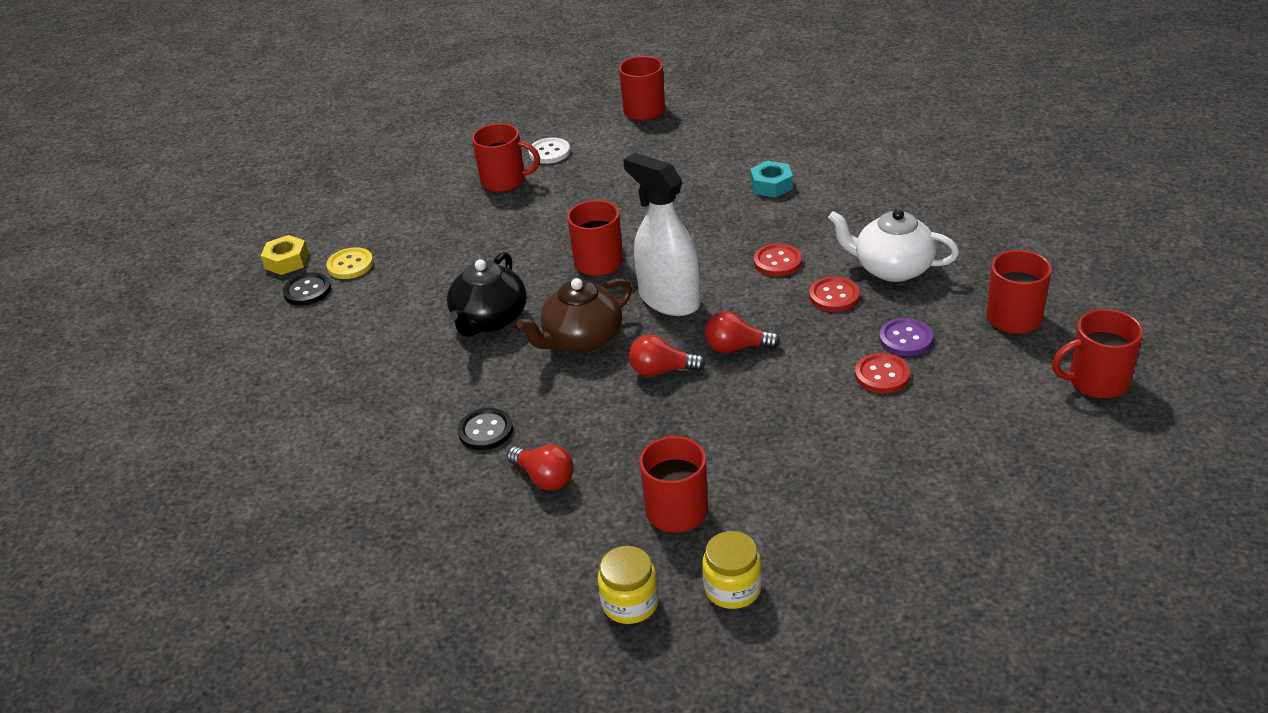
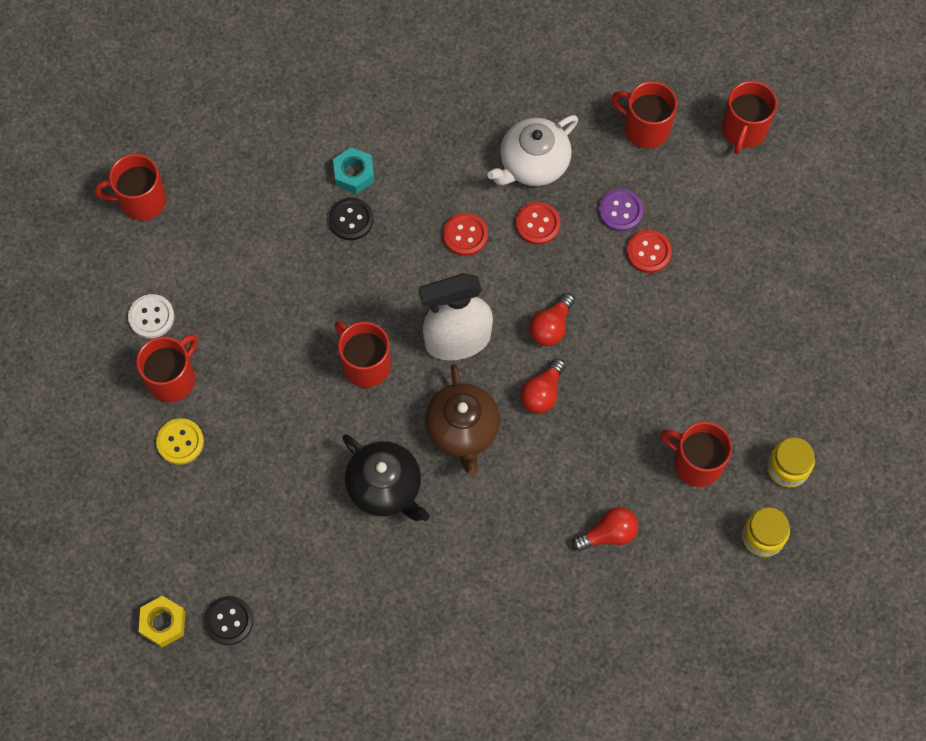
camera: 65 degrees left, 30 degrees up
yellow button [326,247,373,279] -> yellow button moved to [156,418,204,465]
black button [458,408,513,450] -> black button moved to [329,198,374,240]

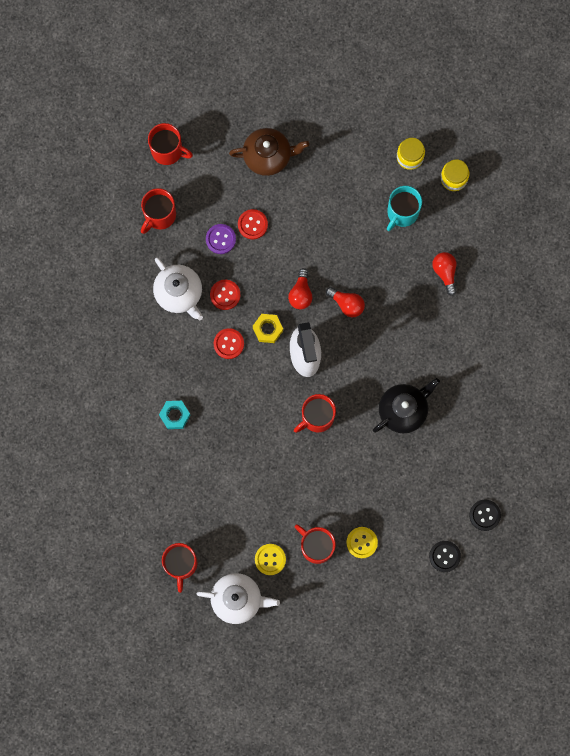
camera: 85 degrees left, 10 degrees up
white button [128,294,175,339] -> yellow button [255,544,286,575]
yellow nut [139,596,185,647] -> yellow nut moved to [253,314,283,343]
black button [329,198,374,240] -> black button moved to [429,541,461,572]
brown teapot [425,364,500,476] -> brown teapot moved to [229,128,309,176]
red light bulb [529,293,575,346] -> red light bulb turned 60 degrees clockwise [288,268,313,309]
red mug [660,422,732,487] -> turquoise mug [387,186,422,231]
none -> white teapot [197,573,280,624]

